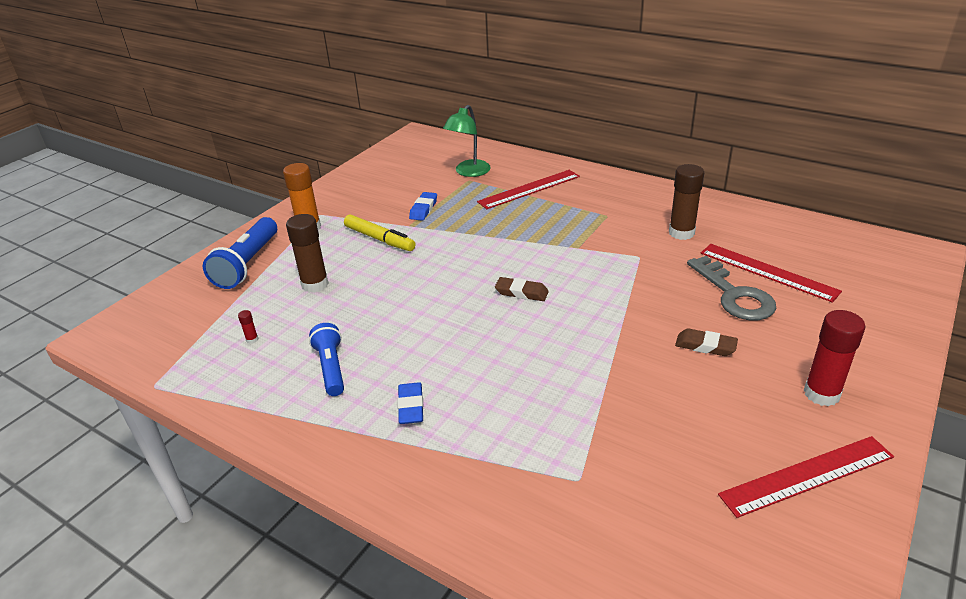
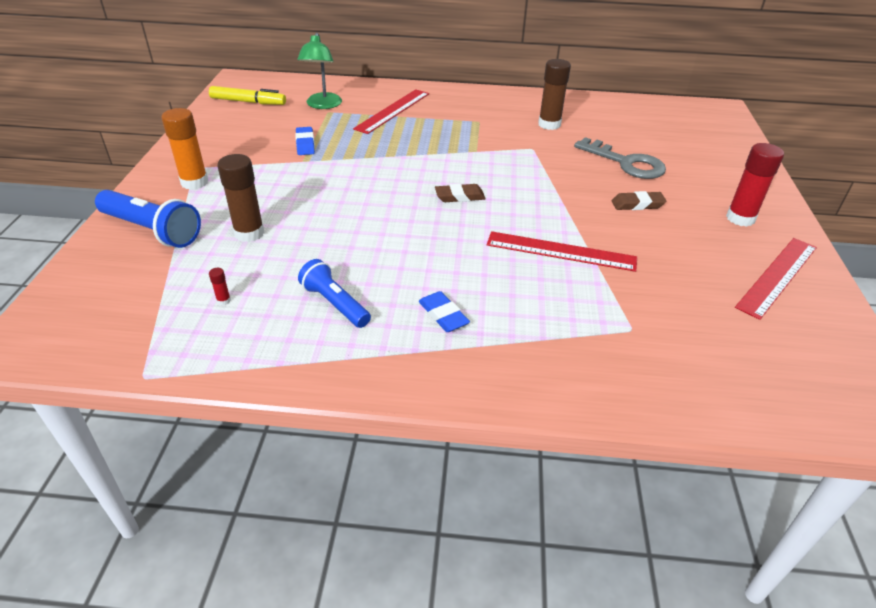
camera: 30 degrees left, 5 degrees up
blue flashlight [203,217,277,289] -> blue flashlight turned 45 degrees counterclockwise [95,190,201,248]
yellow marker [344,215,416,251] -> yellow marker moved to [209,86,286,105]
red ruler [701,244,842,303] -> red ruler moved to [487,231,637,272]

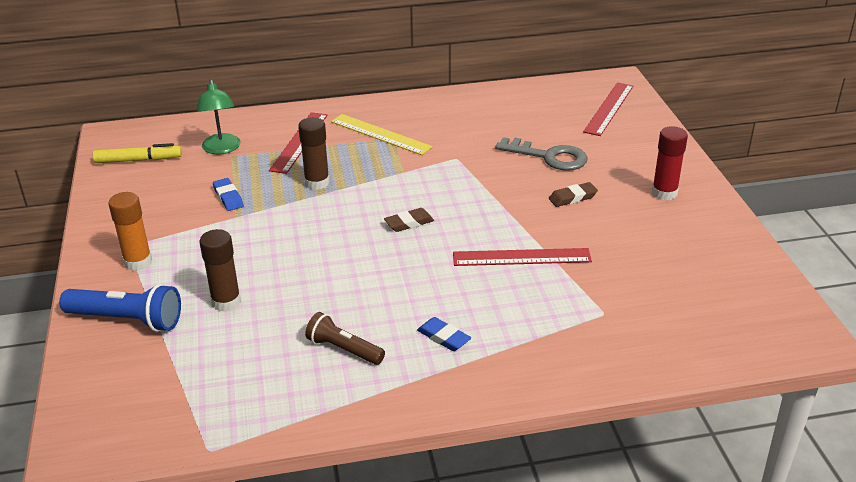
camera: 15 degrees left, 5 degrees down
red glue stick [209,268,231,305] -> none
blue flashlight [298,259,371,328] -> brown flashlight [305,312,385,365]
brown glue stick [538,59,571,130] -> brown glue stick moved to [298,117,330,190]
red ruler [735,238,817,320] -> red ruler moved to [583,82,633,136]
none -> yellow ruler [331,114,433,155]

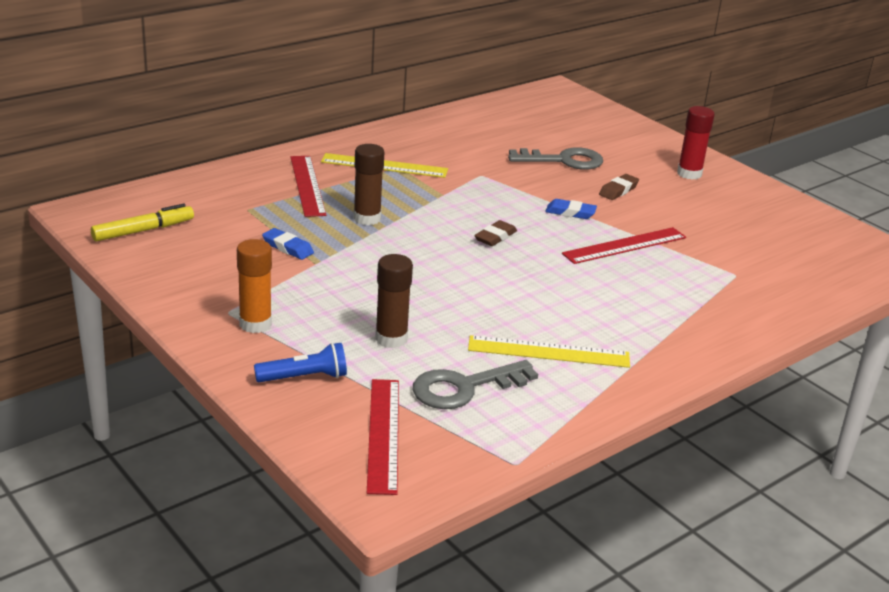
camera: 30 degrees left, 5 degrees down
blue flashlight [59,284,181,332] -> blue flashlight [254,343,347,382], size x0.66
green lamp [197,80,240,154] -> none
brown flashlight [305,312,385,365] -> yellow ruler [468,335,630,368]
blue eraser [417,317,471,351] -> blue eraser moved to [545,199,597,219]
red ruler [583,82,633,136] -> red ruler moved to [367,379,399,495]
none -> grey key [413,360,538,409]

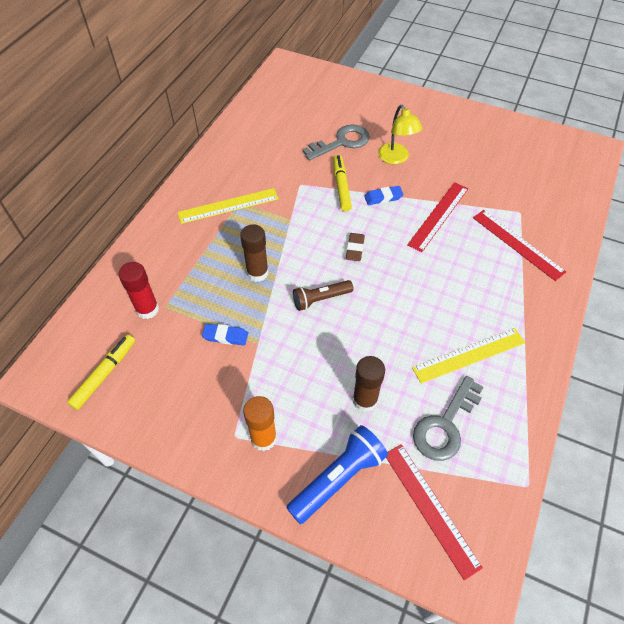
camera: 25 degrees left, 25 degrees up
blue flashlight [254,343,347,382] -> blue flashlight [286,425,388,524], size x1.51
red ruler [290,156,326,217] -> red ruler moved to [473,210,566,281]
brown eraser [599,174,639,200] -> yellow lamp [378,105,423,164]
red glue stick [677,106,715,180] -> red glue stick moved to [118,262,159,319]
none -> brown flashlight [293,280,353,311]
none -> yellow marker [333,155,352,211]

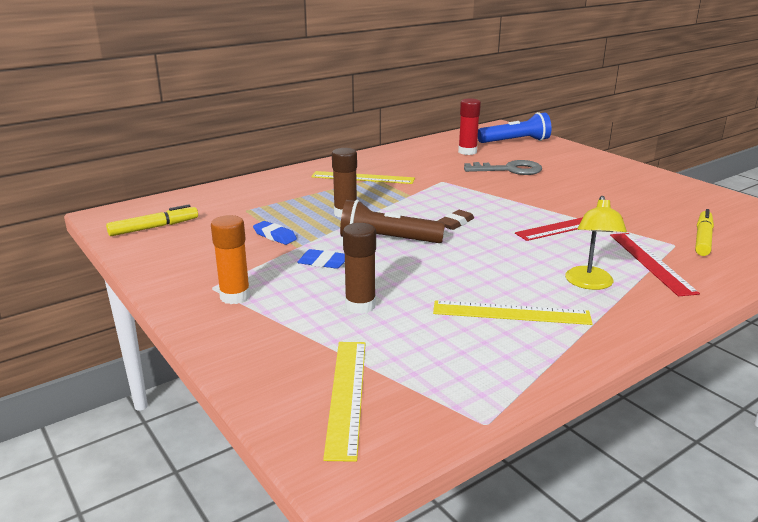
camera: 30 degrees right, 30 degrees down
red glue stick [118,262,159,319] -> red glue stick moved to [458,98,481,155]
blue flashlight [286,425,388,524] -> blue flashlight moved to [478,112,551,143]
brown flashlight [293,280,353,311] -> brown flashlight [340,200,445,243], size x1.51
yellow marker [333,155,352,211] -> yellow marker moved to [695,209,714,256]
blue eraser [364,186,404,205] -> blue eraser moved to [297,249,345,269]
yellow lamp [378,105,423,164] -> yellow lamp moved to [565,196,627,290]
red ruler [386,444,483,580] -> yellow ruler [323,342,366,462]
grey key [413,376,483,461] -> none

